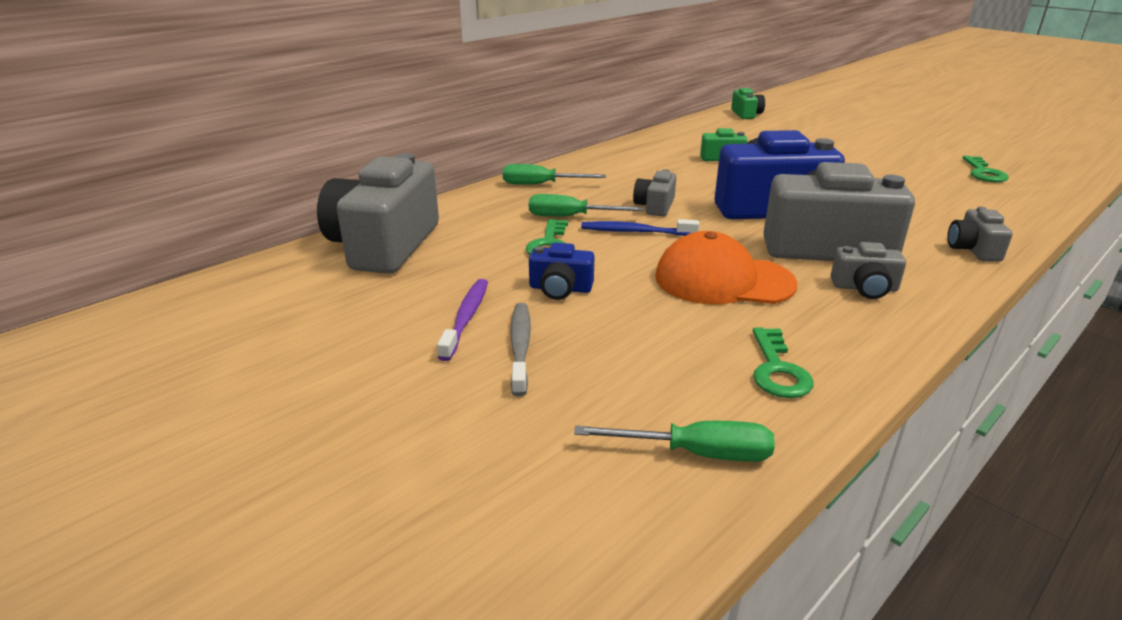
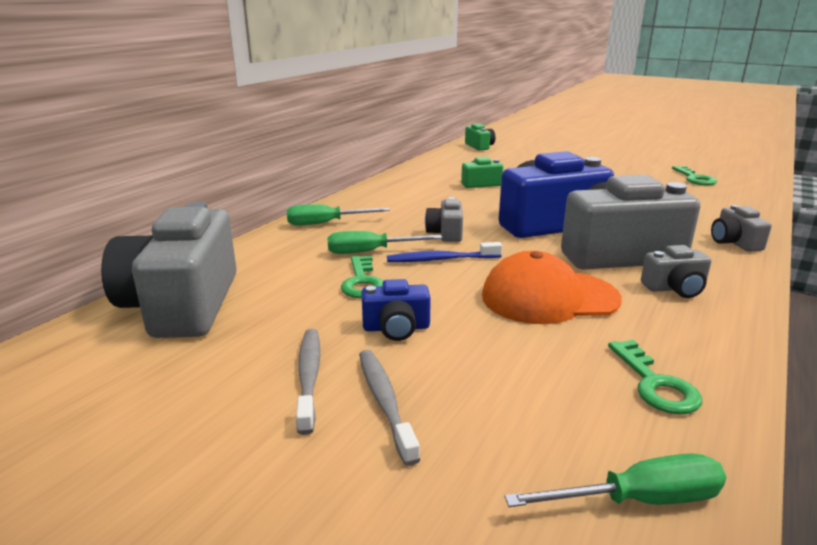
camera: 15 degrees left, 5 degrees down
purple toothbrush [437,279,488,361] -> grey toothbrush [296,329,320,435]

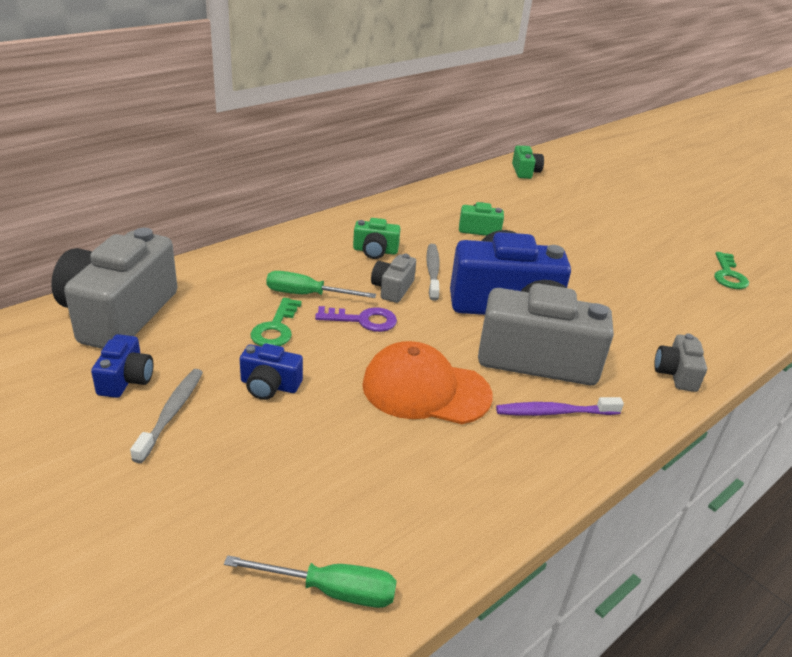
camera: 15 degrees right, 10 degrees up
green screwdriver [287,204,390,226] -> none
grey toothbrush [359,350,420,466] -> grey toothbrush moved to [426,244,440,301]
blue toothbrush [387,242,502,262] -> purple key [315,306,397,332]
green key [608,340,702,415] -> none
grey camera [641,245,711,298] -> purple toothbrush [496,397,624,416]
none -> blue camera [91,334,153,398]
none -> green camera [353,218,401,259]

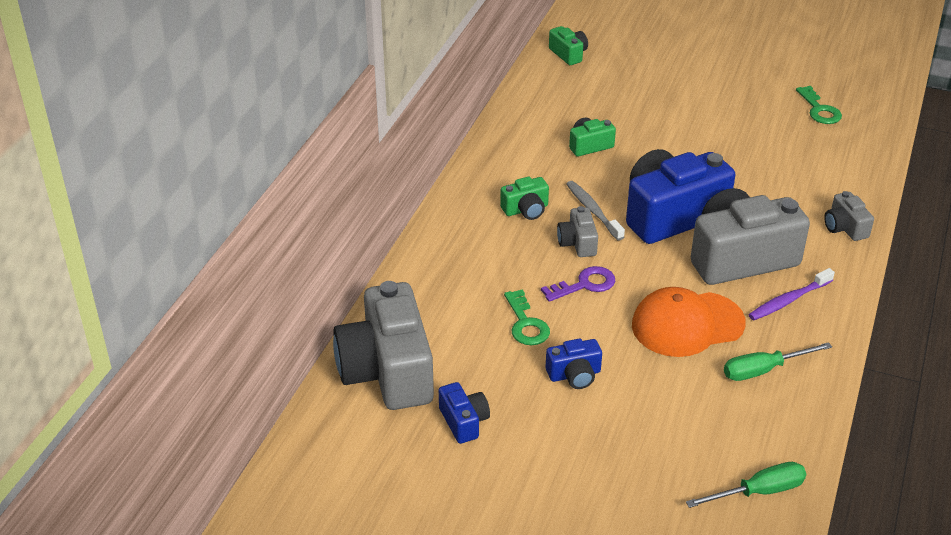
camera: 25 degrees left, 5 degrees up
grey toothbrush [130,369,203,463] -> none
green screwdriver [266,271,376,298] -> green screwdriver moved to [724,342,832,381]

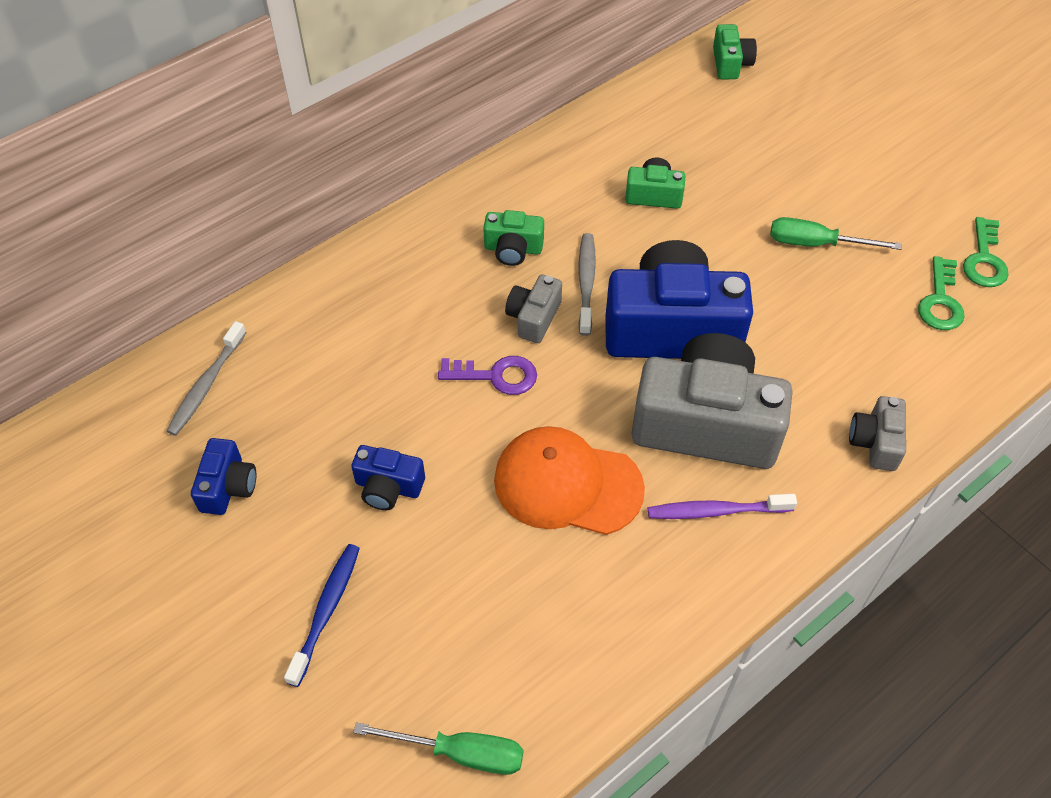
camera: 30 degrees right, 15 degrees up
grey camera [333,281,434,410] -> grey toothbrush [166,321,247,436]
green key [504,289,550,345] -> green key moved to [918,256,965,330]
green screwdriver [724,342,832,381] -> green screwdriver moved to [770,217,901,250]
none -> blue toothbrush [284,544,360,687]

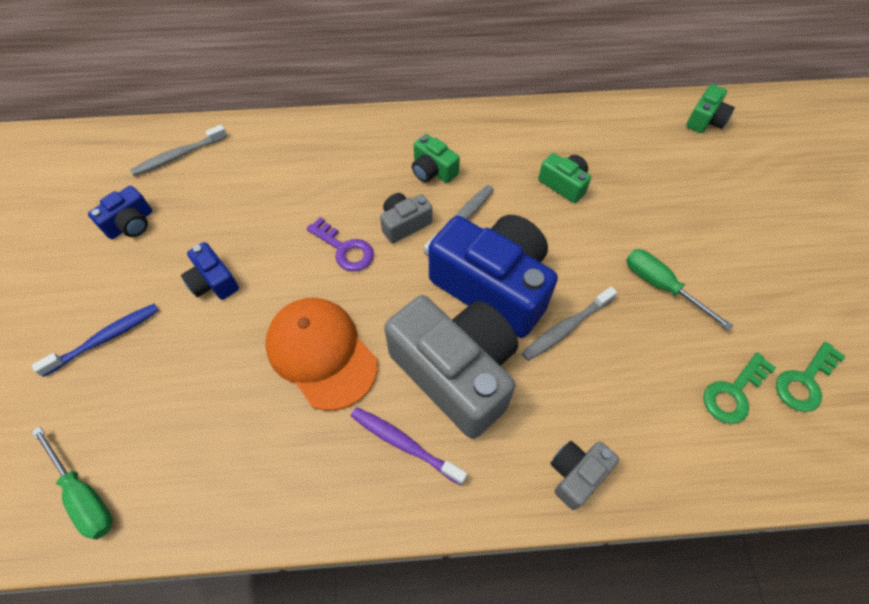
camera: 35 degrees right, 5 degrees up
none -> grey toothbrush [522,287,617,361]

